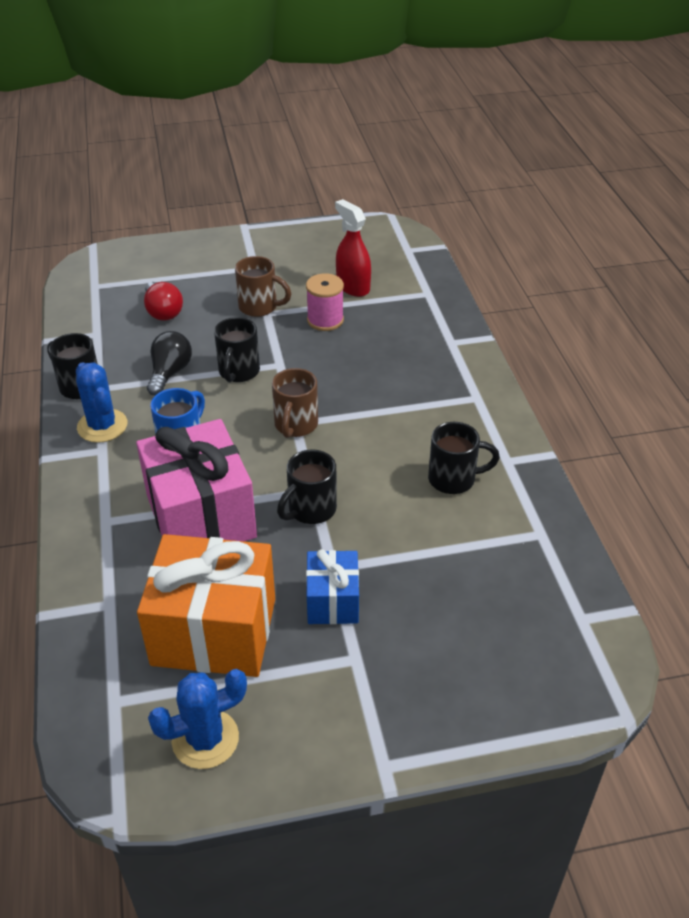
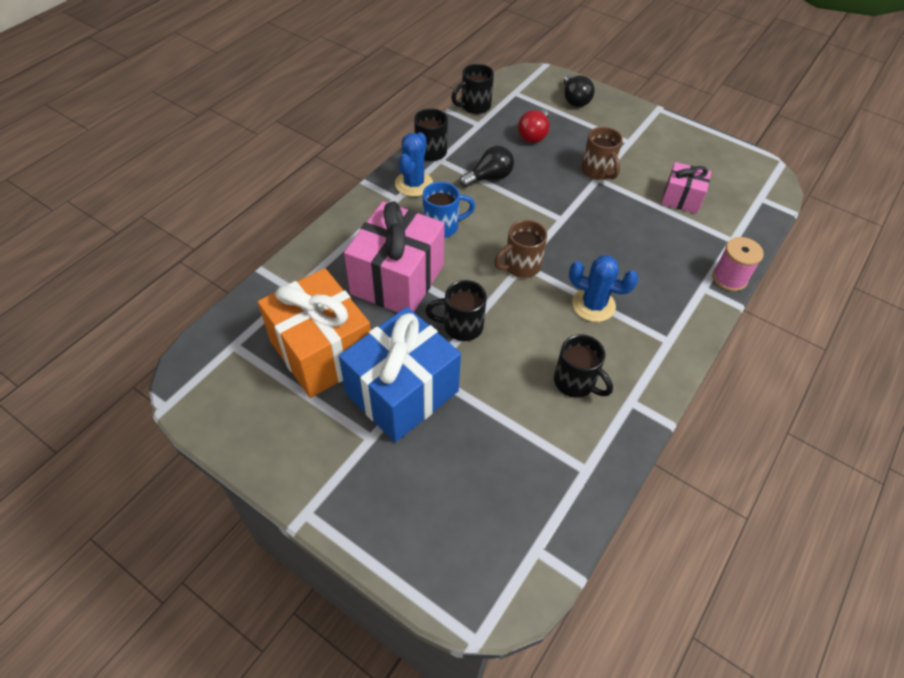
camera: 45 degrees right, 10 degrees up
blue cactus [148,669,247,769] -> blue cactus moved to [569,255,639,322]
black mug [214,317,260,382] -> black mug moved to [451,64,494,114]
pink spool [306,273,344,331] -> pink spool moved to [712,237,764,291]
blue gift [306,549,359,624] -> blue gift [339,307,461,443], size x1.88
red spray bottle [335,199,371,297] -> pink gift [661,162,711,214]
none -> black light bulb [564,74,594,107]

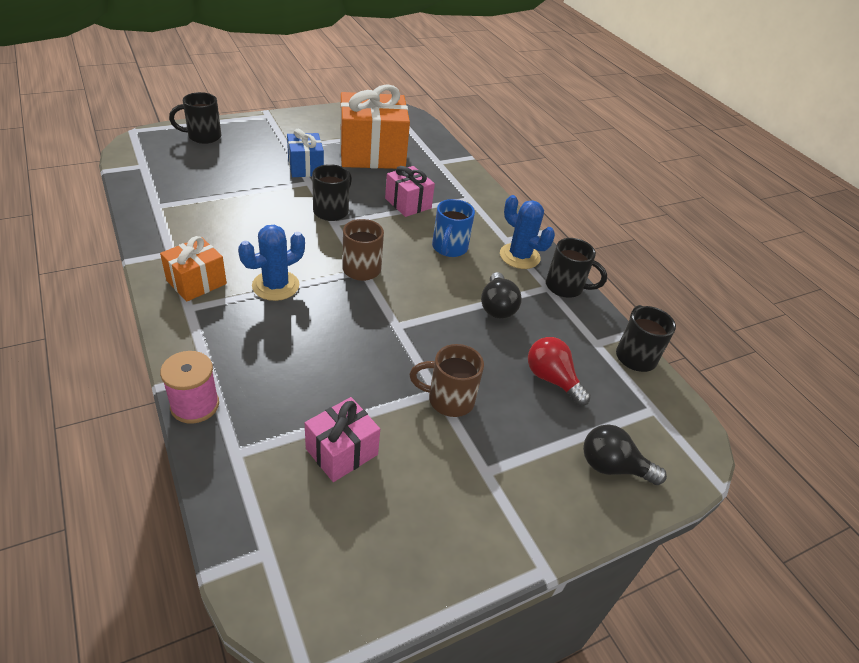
camera: 115 degrees right, 10 degrees down
blue gift [339,307,461,443] -> blue gift [287,129,324,177], size x0.53
pink gift [344,201,445,312] -> pink gift [385,166,435,217], size x0.53
black mug [554,334,613,398] -> black mug moved to [169,92,221,144]
none -> orange gift [160,236,227,301]

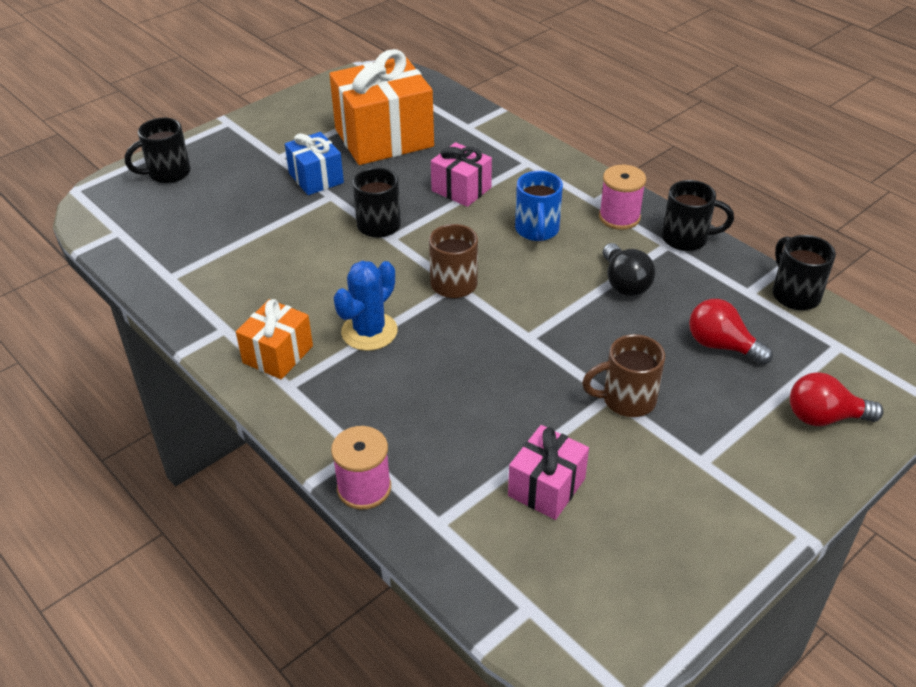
camera: 10 degrees left, 0 degrees up
blue cactus [500,195,555,269] -> pink spool [599,165,646,230]
black light bulb [583,424,667,485] -> red light bulb [790,372,884,426]

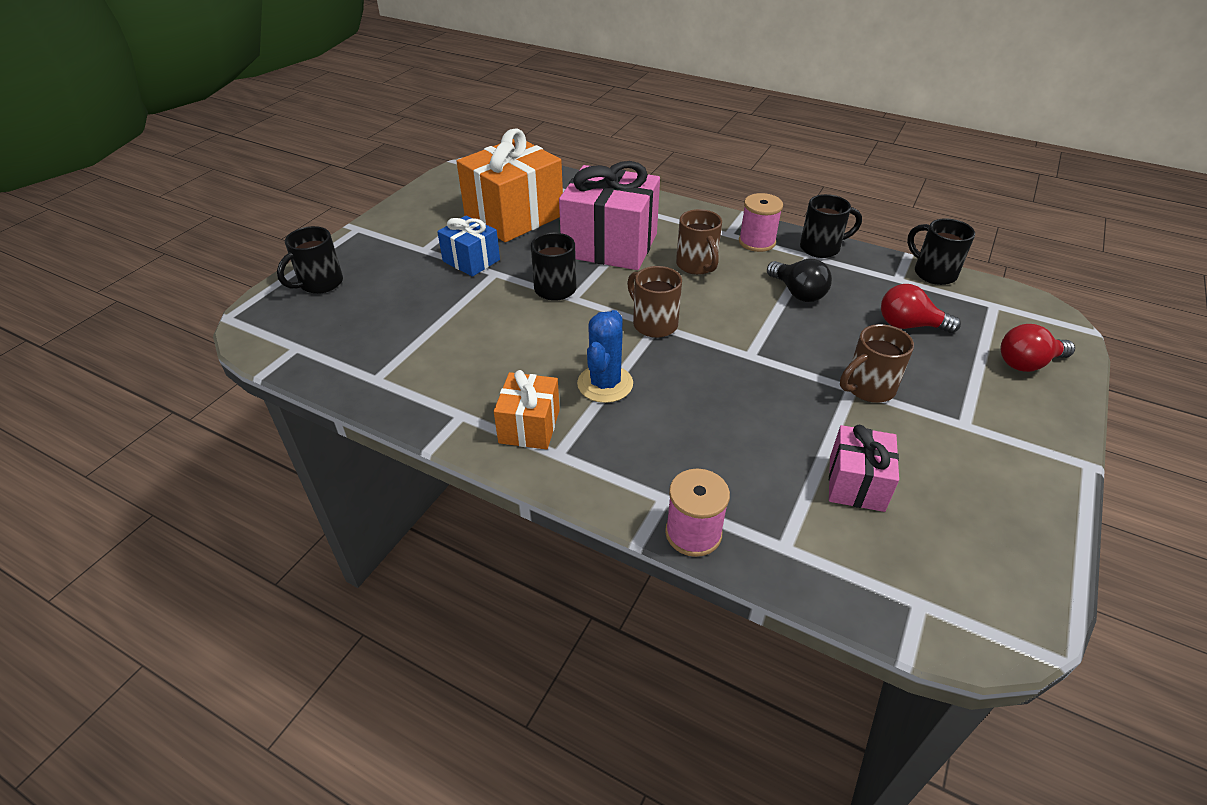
camera: 20 degrees left, 0 degrees up
pink gift [431,142,492,207] -> pink gift [559,161,660,270], size x1.88
blue mug [515,171,563,241] -> brown mug [676,209,722,275]

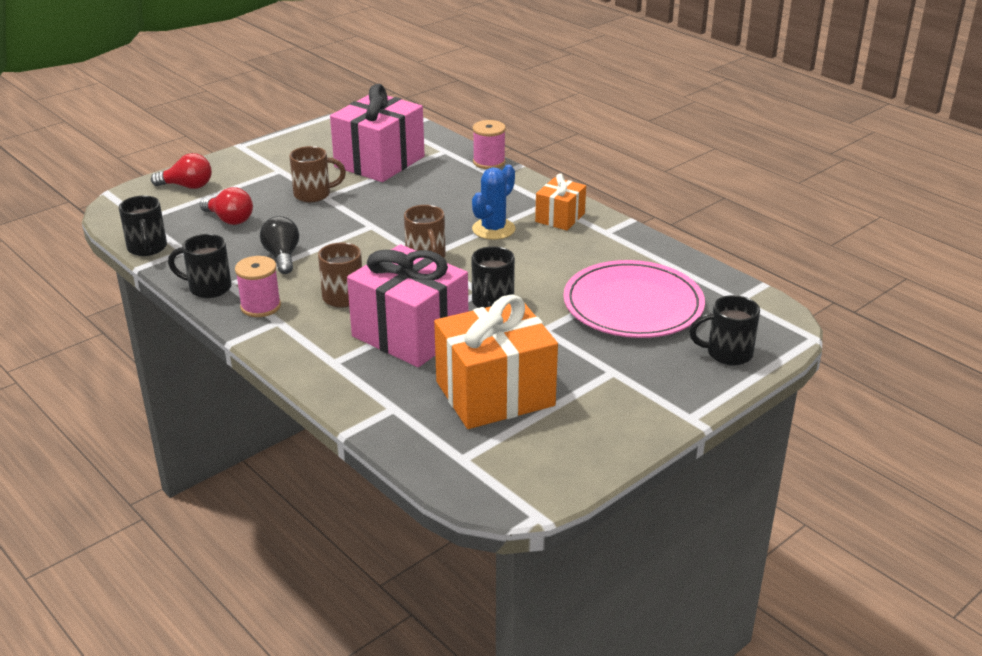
camera: 160 degrees left, 10 degrees down
black mug [277,226,343,294] -> black mug turned 150 degrees counterclockwise [689,295,760,366]
blue gift [437,216,500,277] -> none
pink gift [829,425,899,512] -> pink gift [330,84,425,182], size x1.88
none -> pink plate [563,260,705,338]

